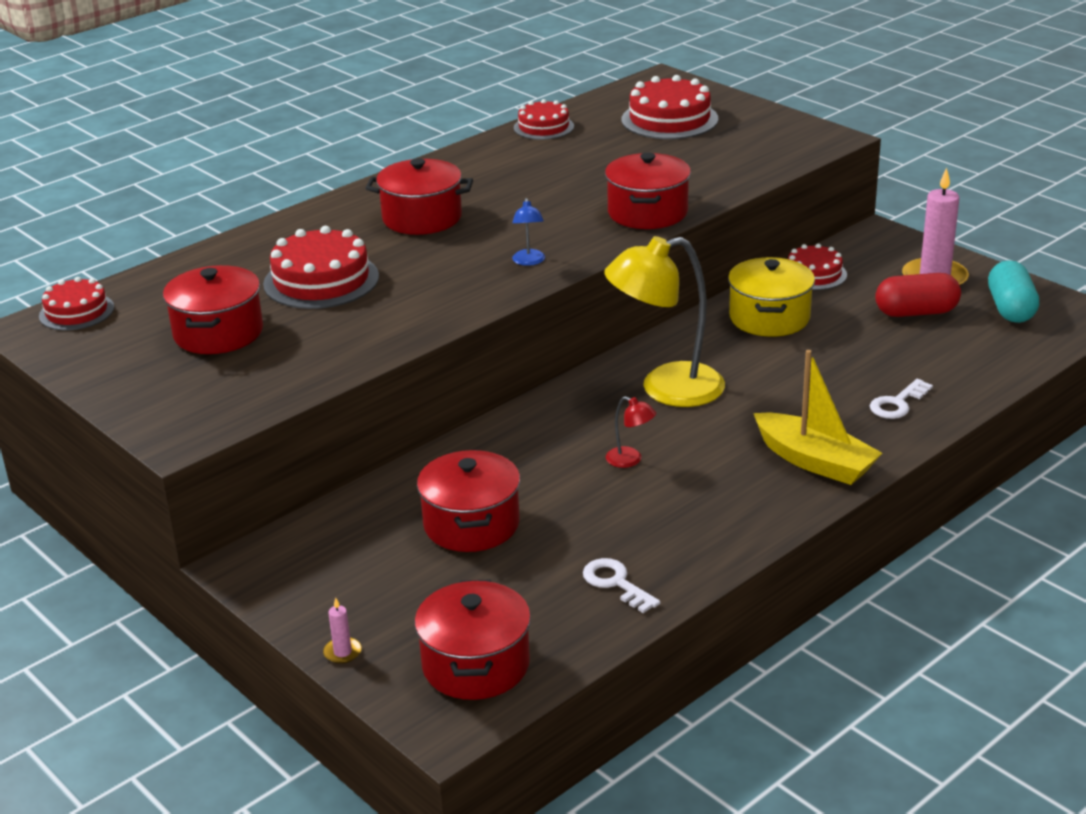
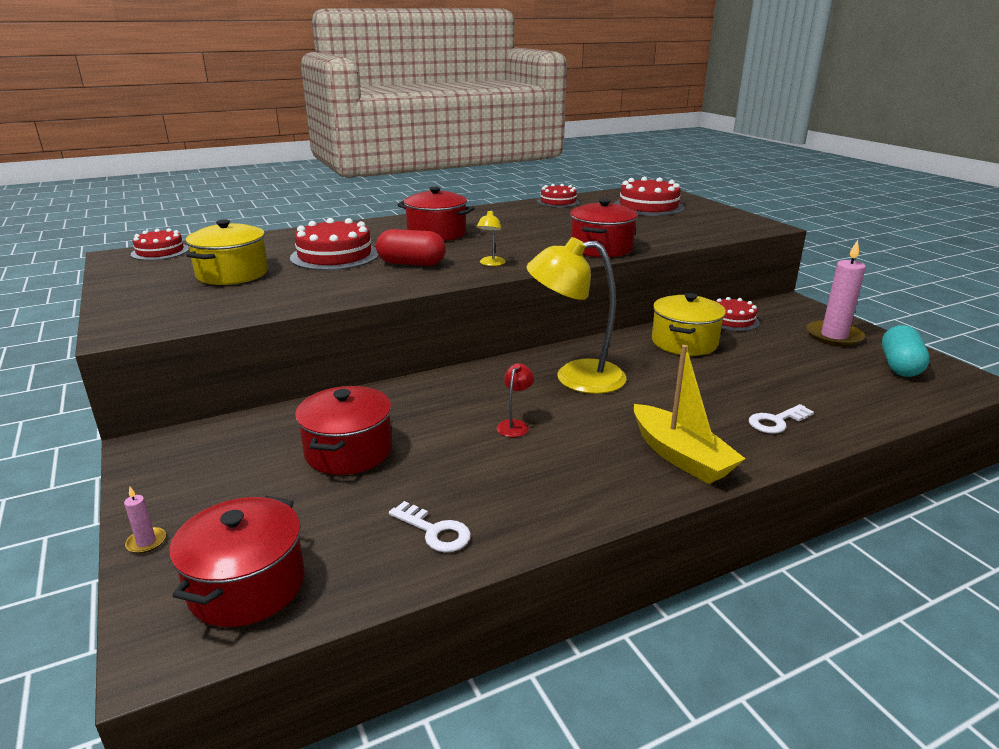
camera: 15 degrees right, 5 degrees down
red pot [163,265,263,354] -> yellow pot [186,219,268,285]
blue lamp [512,198,545,266] -> yellow lamp [477,210,506,266]
white key [583,558,660,613] -> white key turned 150 degrees clockwise [389,501,471,552]
red lamp [606,396,656,468] -> red lamp turned 120 degrees counterclockwise [497,363,534,437]
red capsule [875,273,961,317] -> red capsule moved to [376,229,446,266]

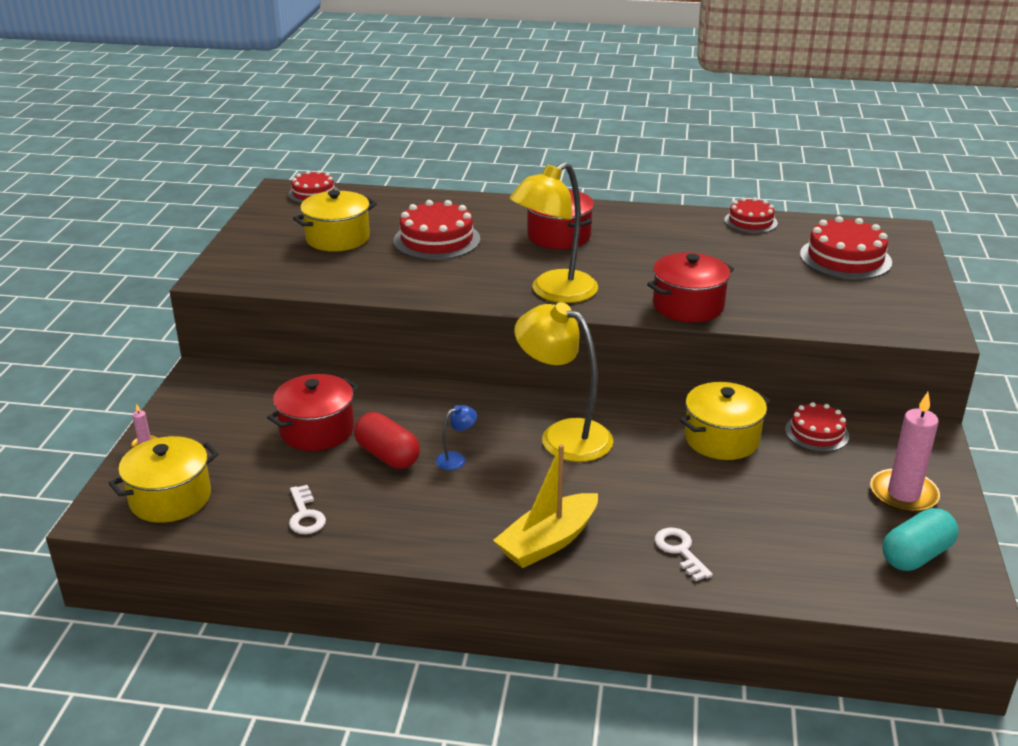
camera: 35 degrees right, 5 degrees up
red pot [169,495,305,627] -> yellow pot [109,436,219,523]
red capsule [376,229,446,266] -> red capsule moved to [354,412,420,469]
yellow lamp [477,210,506,266] -> yellow lamp [509,162,598,303], size x2.42
red lamp [497,363,534,437] -> blue lamp [435,405,477,470]
yellow boat [634,345,745,484] -> yellow boat turned 45 degrees clockwise [493,444,598,568]
white key [749,404,814,434] -> white key turned 60 degrees clockwise [655,528,713,581]

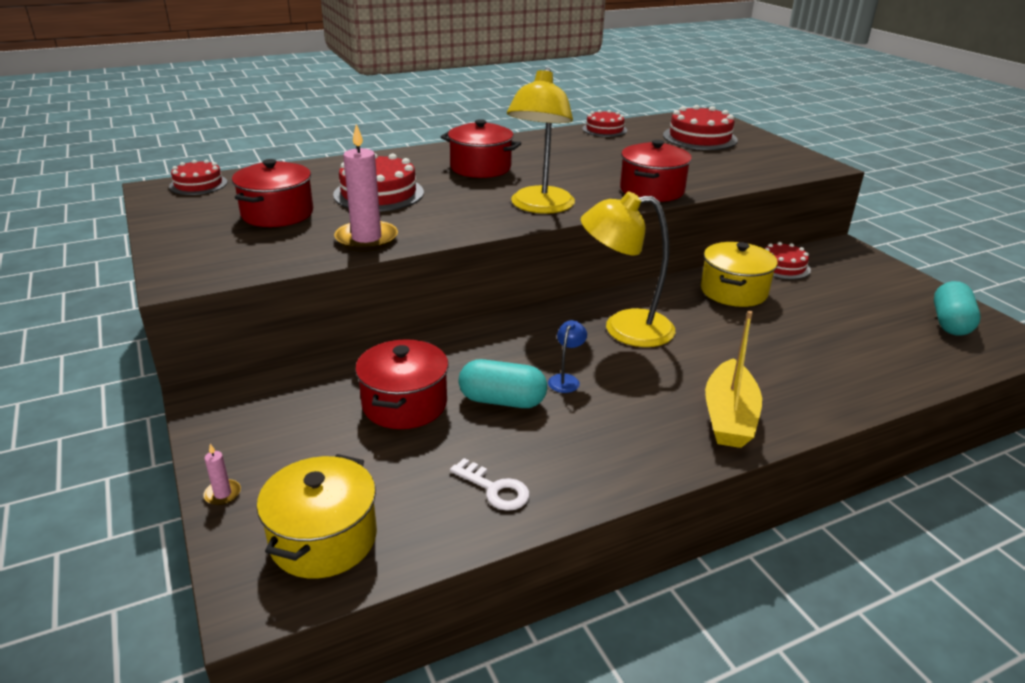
camera: 35 degrees left, 0 degrees up
yellow pot [293,190,377,252] -> red pot [232,159,313,227]
red capsule [354,412,420,469] -> turquoise capsule [459,359,547,408]
white key [655,528,713,581] -> none
pink candle [870,392,940,513] -> pink candle moved to [334,124,398,251]

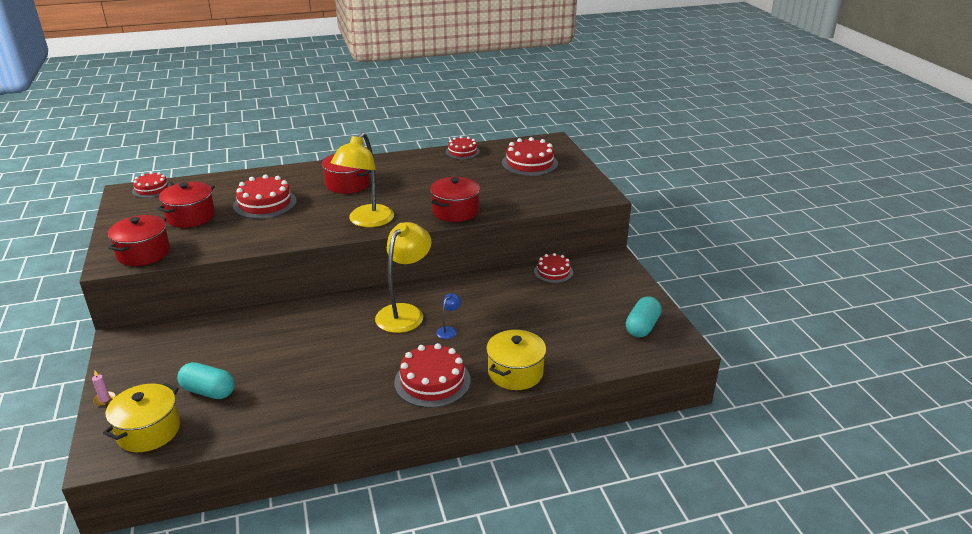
camera: 10 degrees right, 0 degrees up
pink candle [334,124,398,251] -> none
red pot [355,339,449,429] -> red pot moved to [108,215,170,266]
white key [450,458,530,511] -> none
turquoise capsule [459,359,547,408] -> turquoise capsule moved to [177,362,235,399]
blue lamp [548,320,587,393] -> blue lamp moved to [436,293,461,339]
yellow lamp [581,192,675,347] -> yellow lamp turned 105 degrees clockwise [375,222,432,333]
yellow pot [701,242,778,307] -> yellow pot moved to [486,330,546,390]
yellow boat [705,311,762,448] -> red cake [394,343,471,408]

